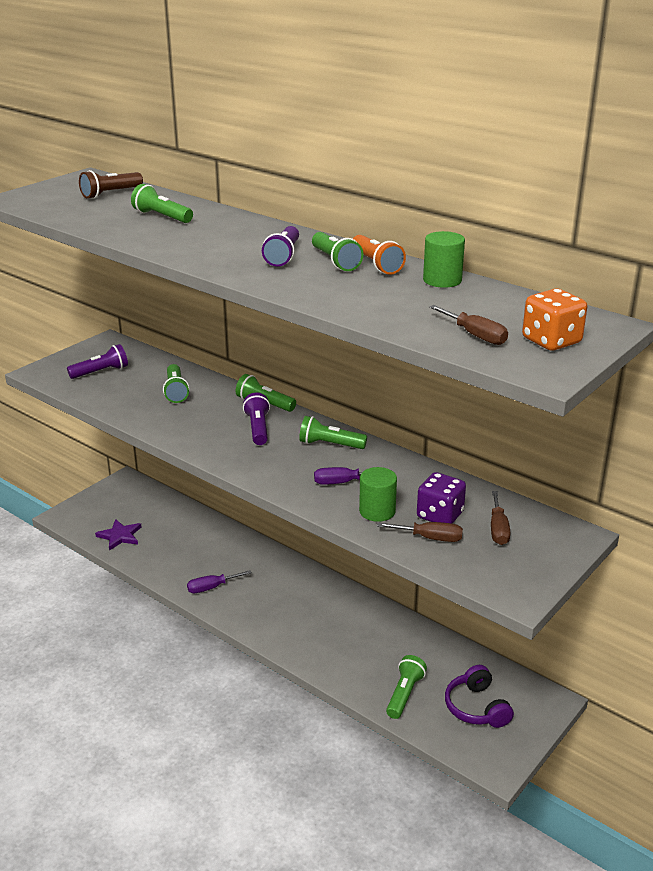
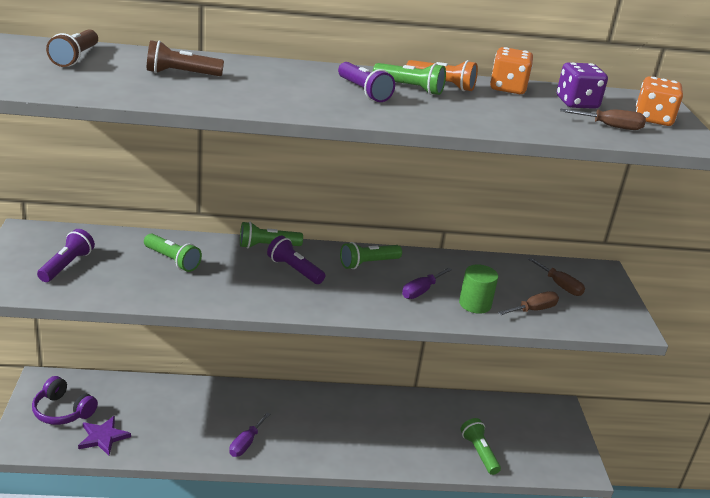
camera: 45 degrees left, 0 degrees up
green flashlight [131,184,193,223] -> brown flashlight [147,40,224,76]
purple dice [417,472,466,524] -> purple dice moved to [557,62,608,109]
green cylinder [423,231,465,288] -> orange dice [490,47,533,94]
purple headphones [445,665,514,728] -> purple headphones moved to [32,376,98,425]

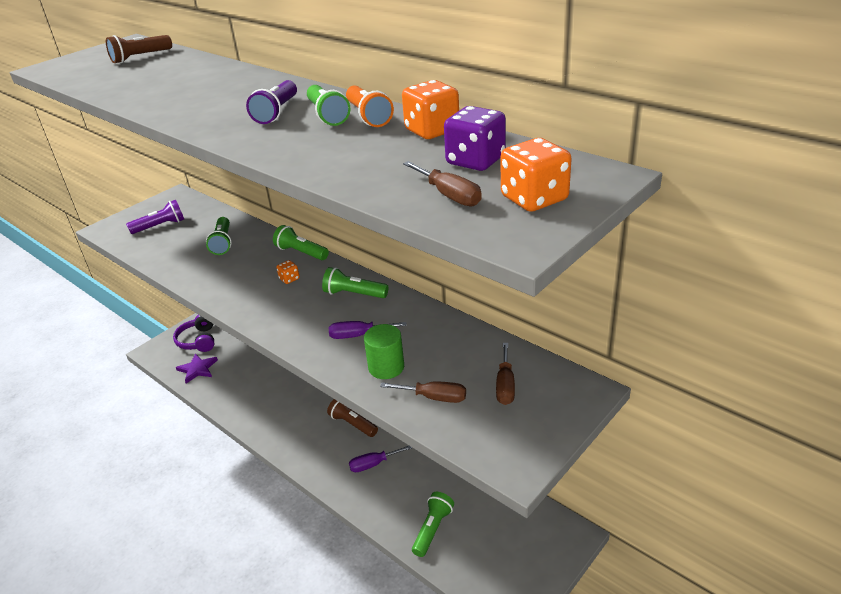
camera: 50 degrees right, 5 degrees up
brown flashlight [147,40,224,76] -> brown flashlight moved to [327,399,378,437]
purple screwdriver [229,412,270,457] -> purple screwdriver moved to [349,446,412,472]
purple flashlight [267,236,326,284] -> orange dice [276,260,300,284]

